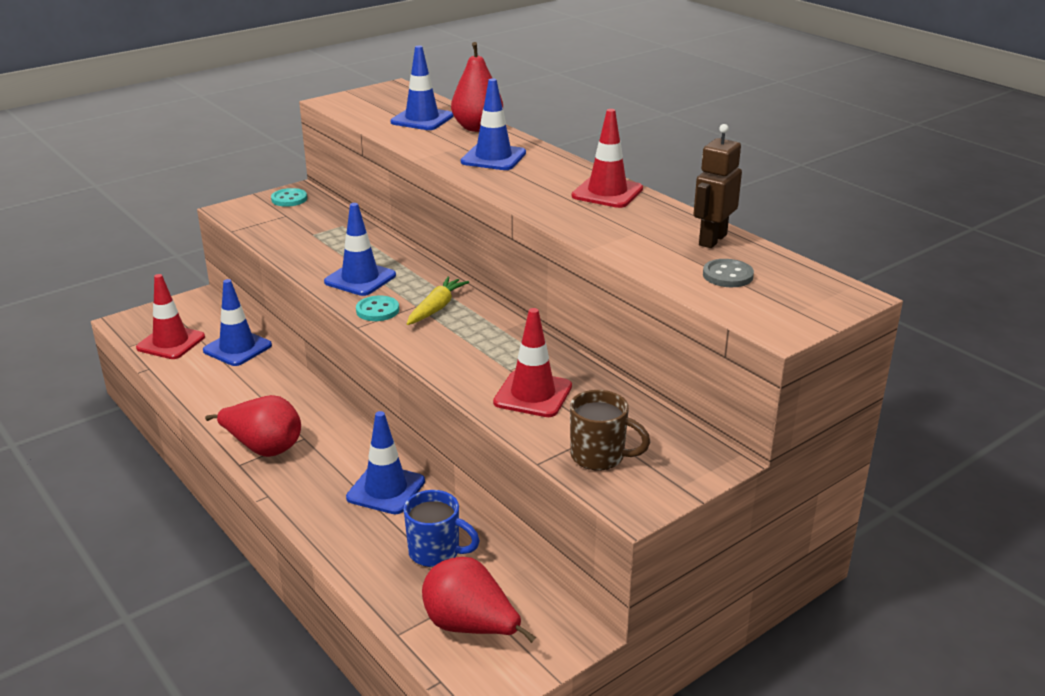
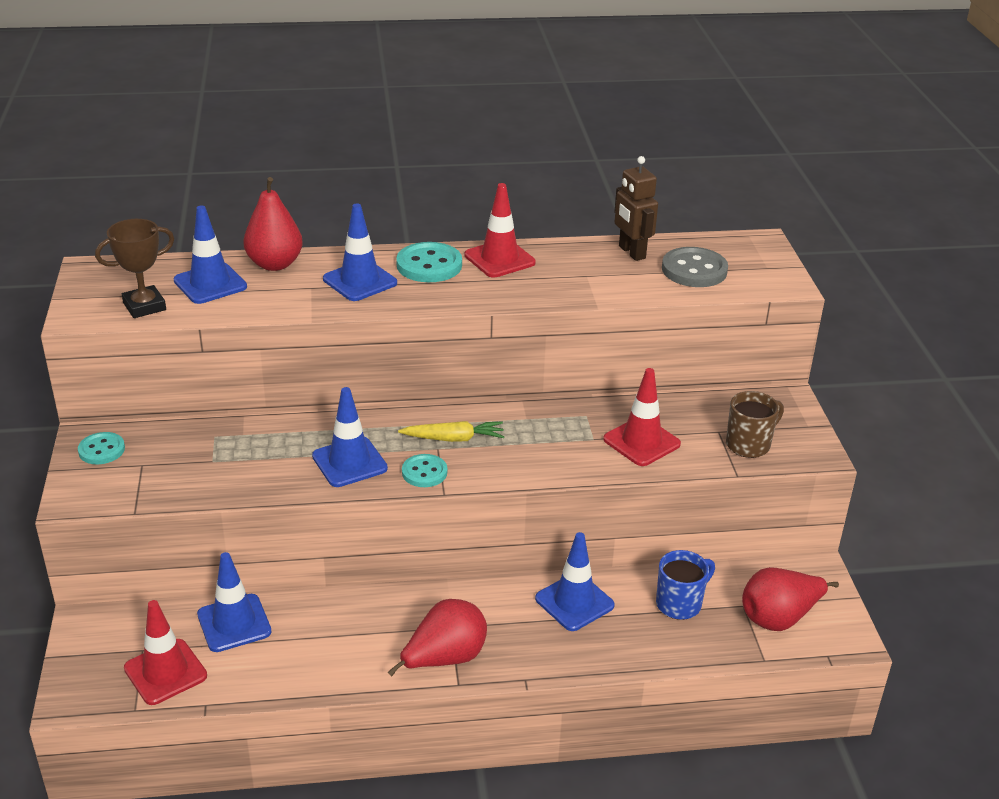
camera: 60 degrees left, 5 degrees up
yellow carrot [407,277,469,325] -> yellow carrot turned 120 degrees clockwise [398,421,504,442]
grey button [703,259,754,287] -> grey button [662,247,728,287], size x1.57
none -> brown trophy [95,219,174,318]
none -> turquoise button [396,242,462,282]

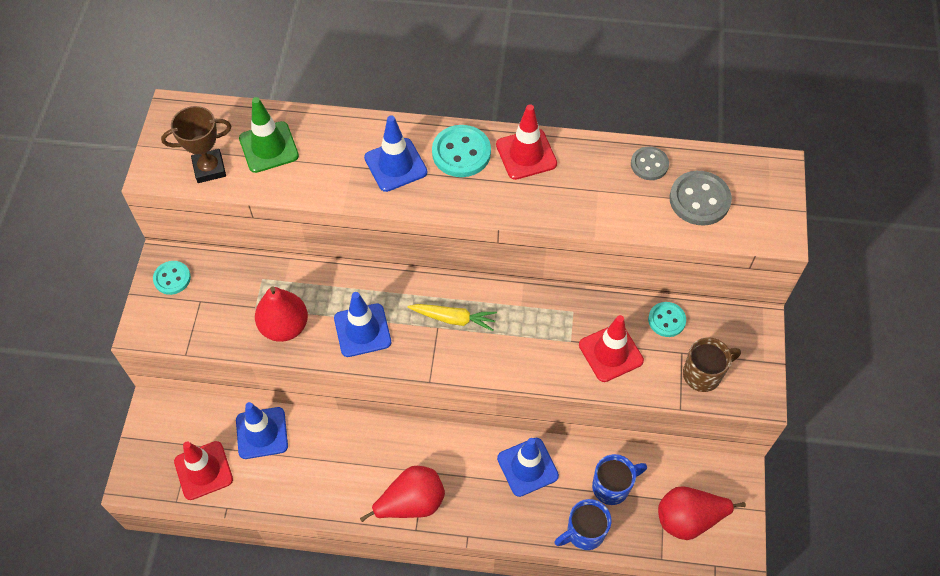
camera: 15 degrees right, 25 degrees up
blue traffic cone [174,205,247,304] -> green traffic cone [239,97,299,173]
red pear [243,177,303,271] -> red pear moved to [255,286,308,342]
turquoise button [402,454,447,487] -> turquoise button moved to [648,302,686,337]
brown robot [614,156,658,261] -> grey button [631,146,669,180]
none -> blue mug [554,499,611,550]

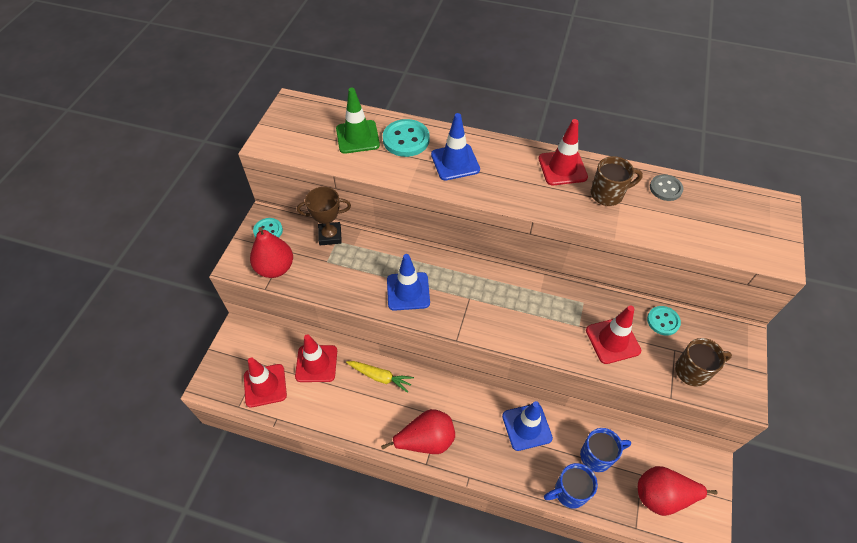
camera: 10 degrees right, 5 degrees down
brown trophy [161,106,231,183] -> brown trophy moved to [297,187,351,246]
blue traffic cone [236,402,288,459] -> red traffic cone [295,334,337,382]
red pear [255,286,308,342] -> red pear moved to [250,227,293,278]
yellow carrot [408,304,497,331] -> yellow carrot moved to [346,361,414,393]
turquoise button [432,125,491,177] -> turquoise button moved to [383,119,430,157]
grey button [669,171,732,226] -> none
none -> brown mug [591,156,643,206]

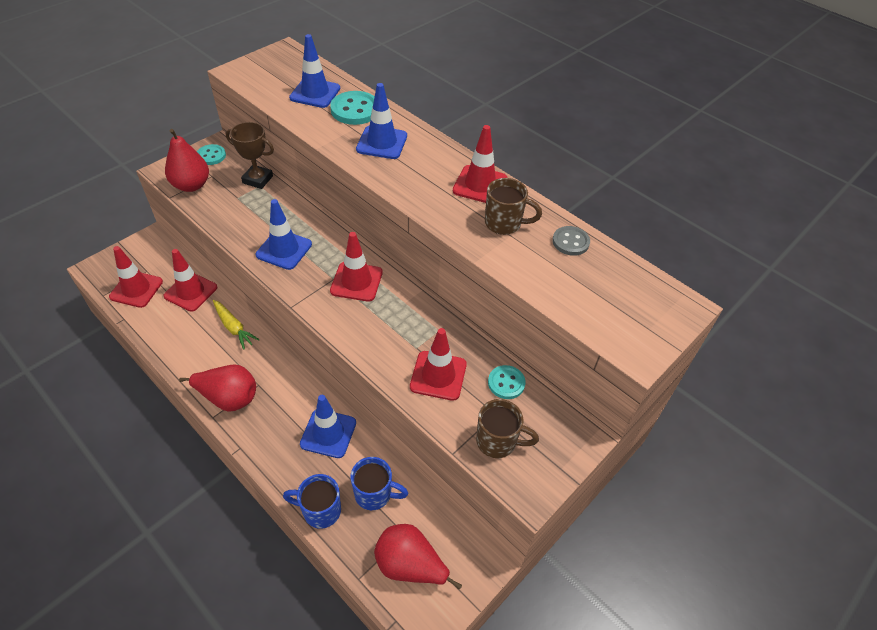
camera: 25 degrees right, 5 degrees down
green traffic cone [336,88,380,154] -> blue traffic cone [289,34,340,108]
none -> red traffic cone [330,232,383,302]

